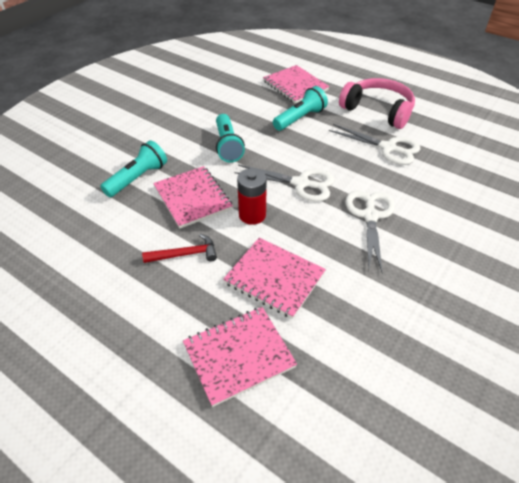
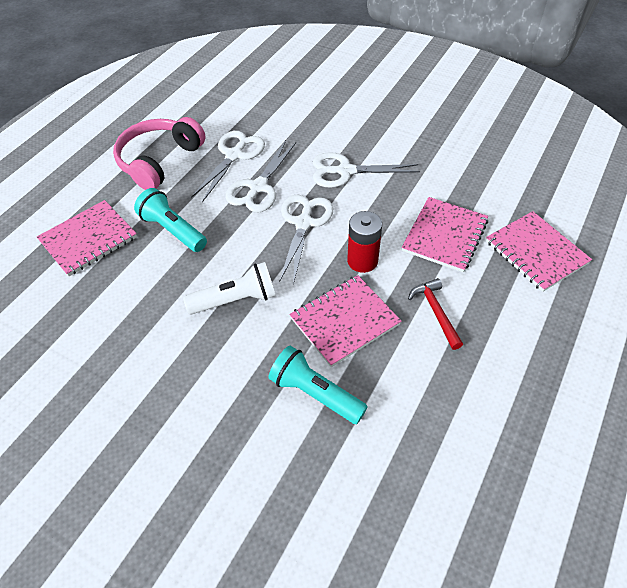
camera: 95 degrees left, 5 degrees up
turquoise flashlight [216,114,245,162] -> white flashlight [183,262,276,314]
none -> white scissors [225,140,296,212]

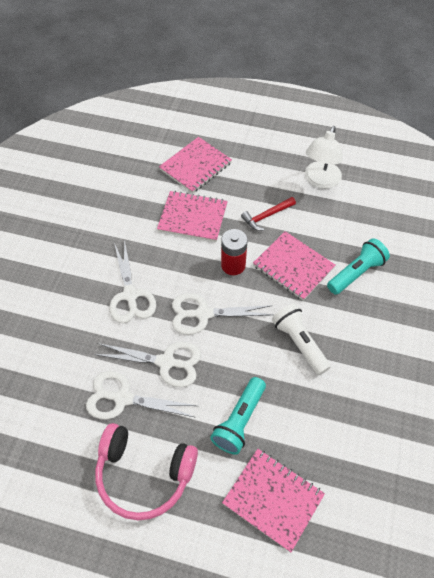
camera: 105 degrees left, 5 degrees up
turquoise flashlight [269,346,368,424] -> turquoise flashlight turned 150 degrees counterclockwise [327,238,390,295]
none -> white lamp [305,126,343,189]

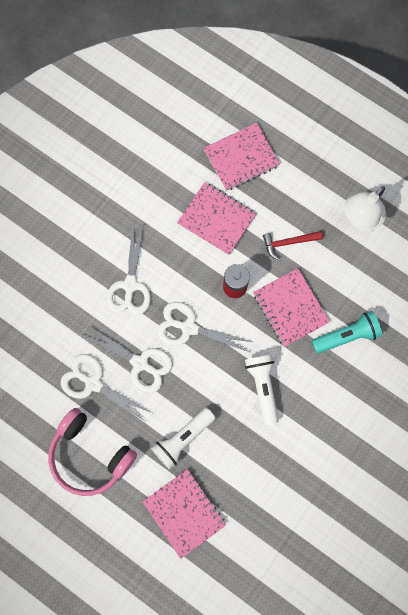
camera: 20 degrees right, 20 degrees up
turquoise flashlight [210,377,266,455] -> white flashlight [151,408,215,470]

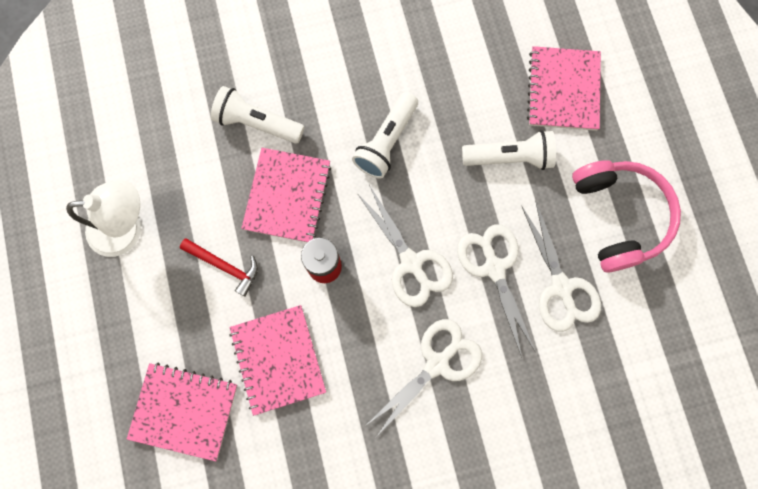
camera: 140 degrees left, 0 degrees up
turquoise flashlight [312,311,382,354] -> white flashlight [211,86,304,144]

